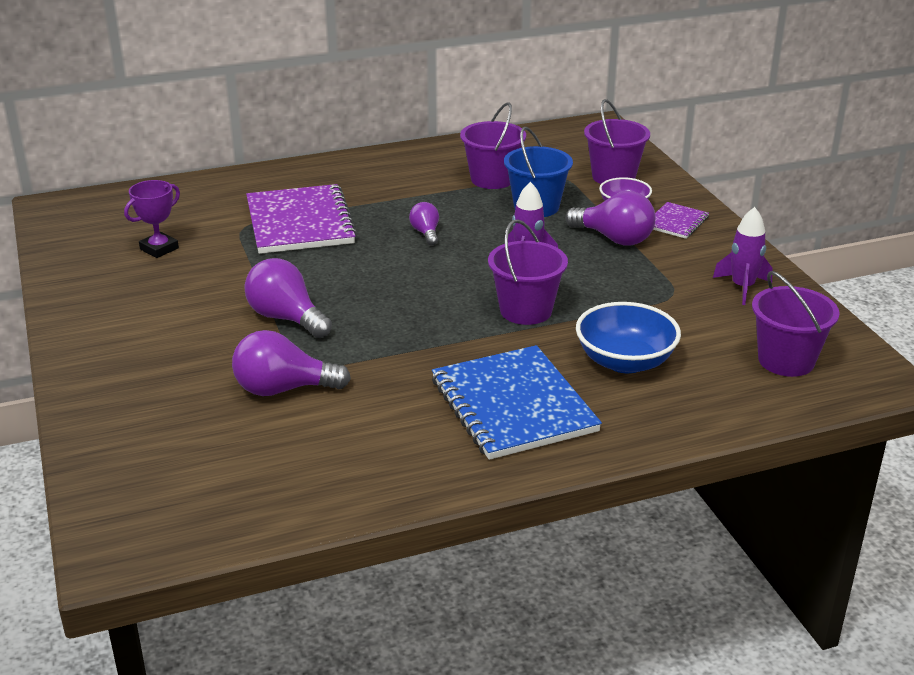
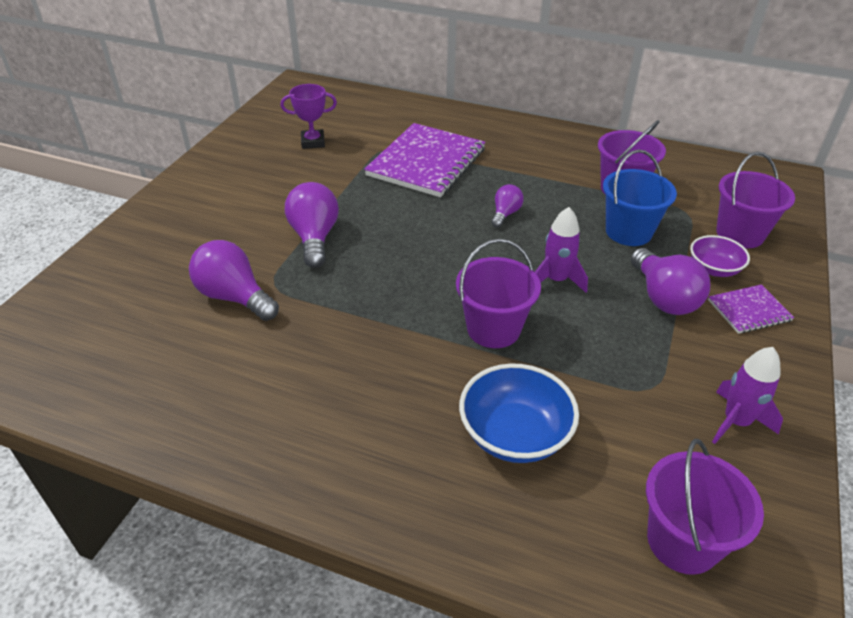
camera: 40 degrees right, 10 degrees up
blue notebook [432,345,602,460] -> none

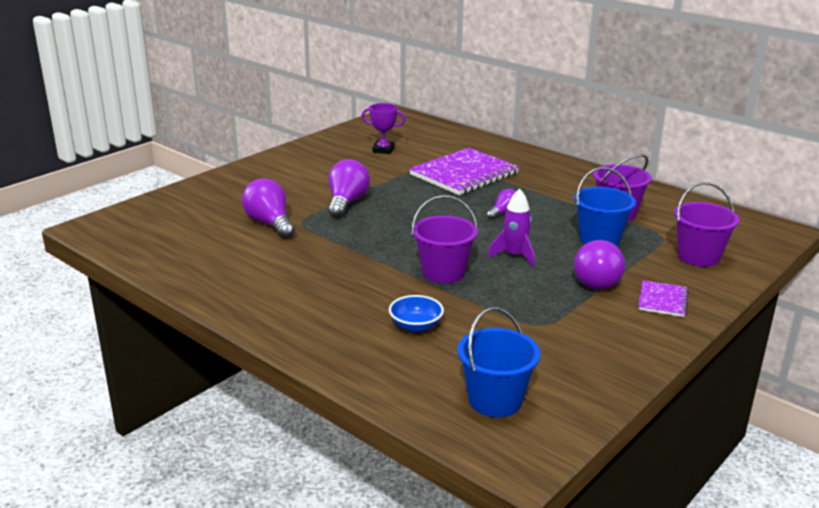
camera: 20 degrees right, 15 degrees down
blue bowl [459,363,579,463] -> blue bowl [389,295,444,333], size x0.62
purple bucket [646,439,764,575] -> blue bucket [457,307,541,417]
purple bowl [690,235,750,277] -> none
purple notebook [708,284,794,334] -> purple notebook turned 75 degrees counterclockwise [638,280,689,317]
purple rocket [712,347,783,444] -> none

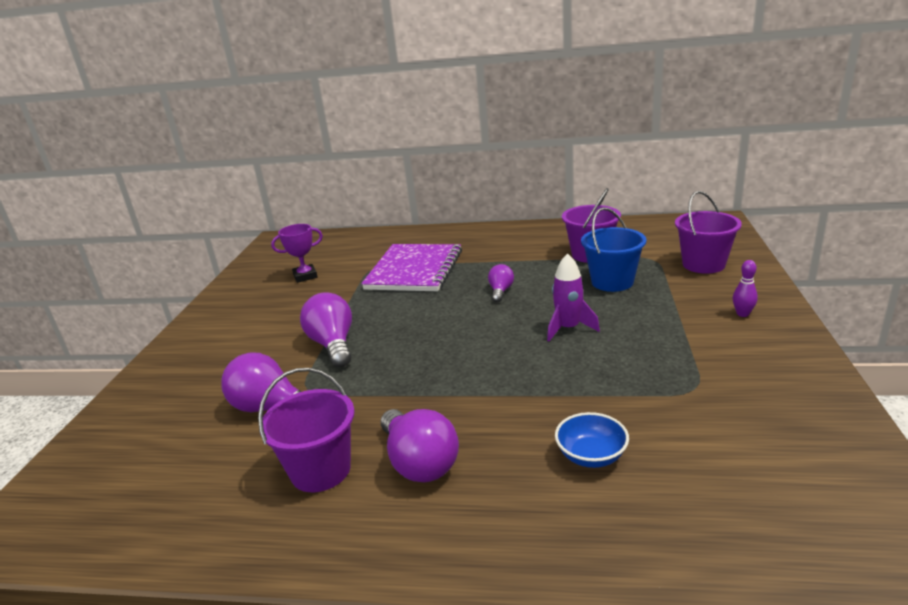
camera: 30 degrees left, 0 degrees up
purple bucket [412,195,478,283] -> purple bucket moved to [258,368,355,492]
blue bucket [457,307,541,417] -> none
purple light bulb [574,240,625,290] -> purple light bulb moved to [381,409,459,482]
purple notebook [638,280,689,317] -> purple bowling pin [733,260,758,317]

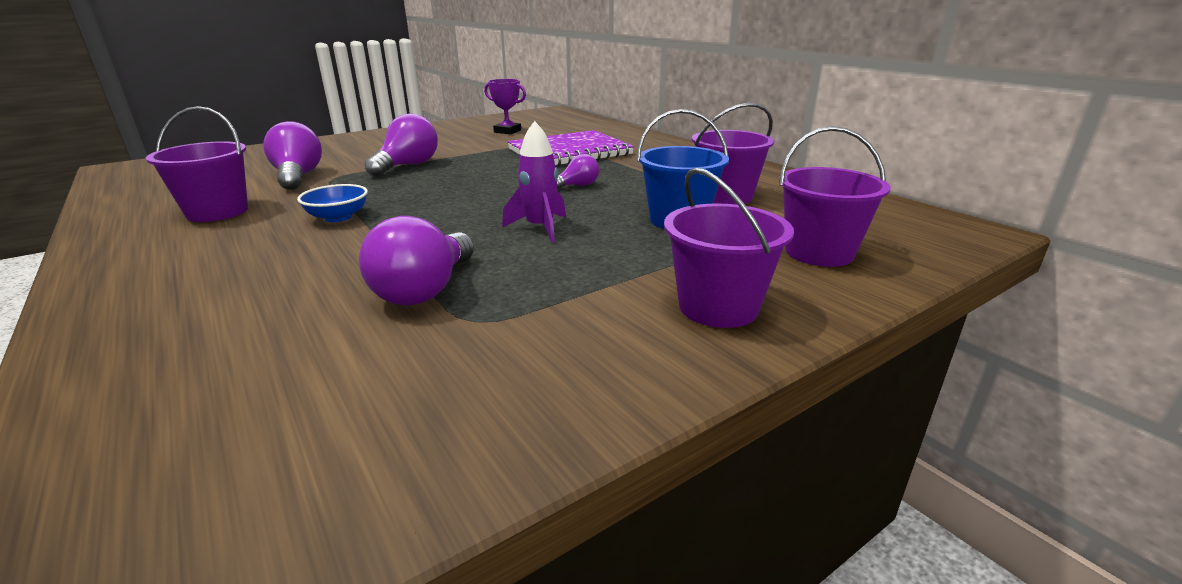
camera: 45 degrees right, 0 degrees up
purple light bulb [381,409,459,482] -> purple light bulb moved to [359,216,474,306]
blue bowl [555,412,629,468] -> blue bowl moved to [297,184,368,222]
purple bowling pin [733,260,758,317] -> purple bucket [664,167,794,328]

